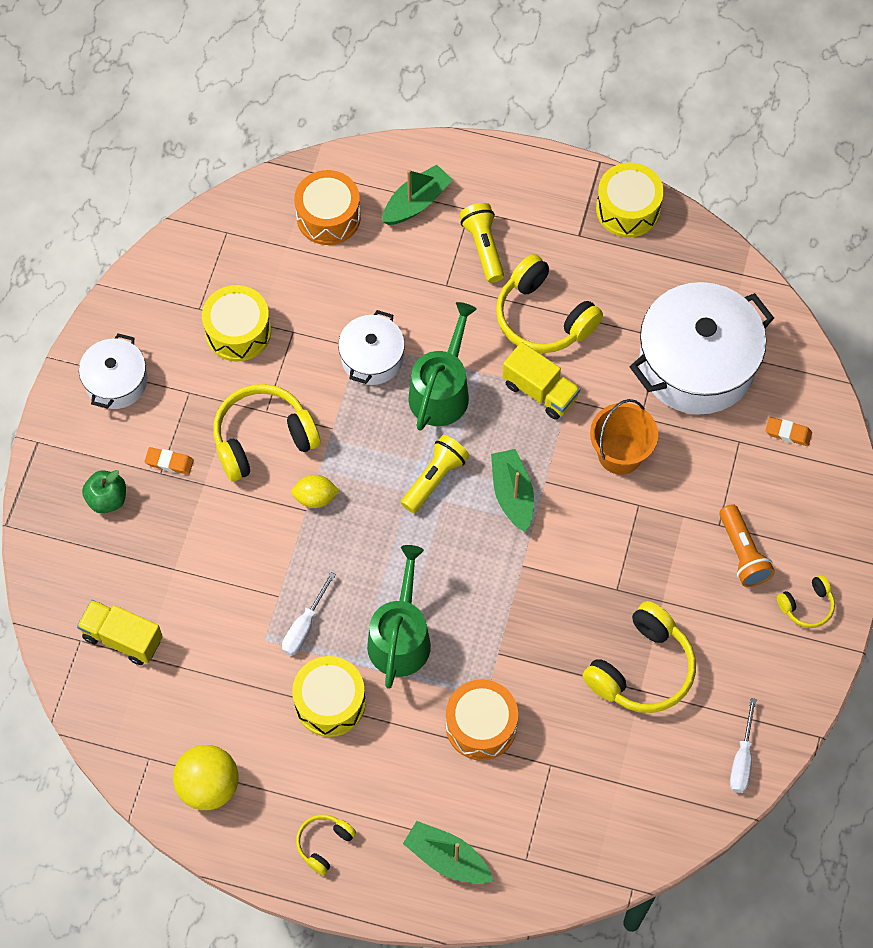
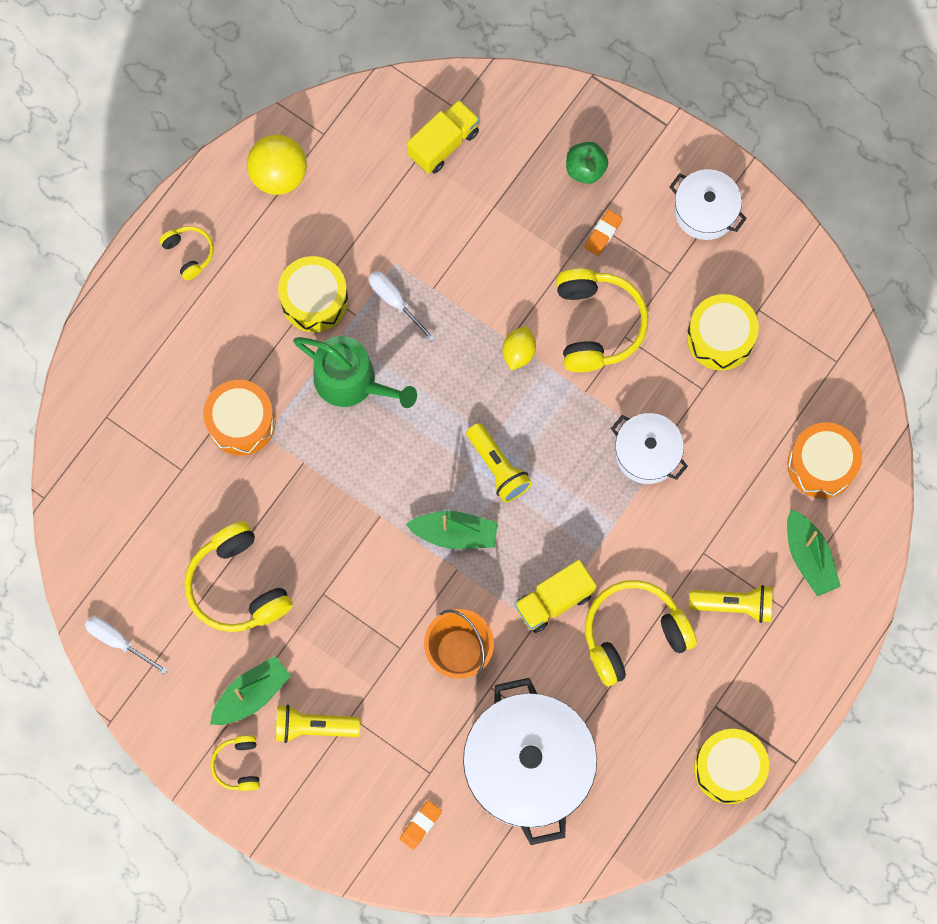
camera: 110 degrees right, 10 degrees up
green boat [403,821,493,884] -> green boat moved to [210,656,291,725]
green watering can [408,302,477,430] -> none
orange flashlight [719,504,775,587] -> yellow flashlight [276,704,360,743]

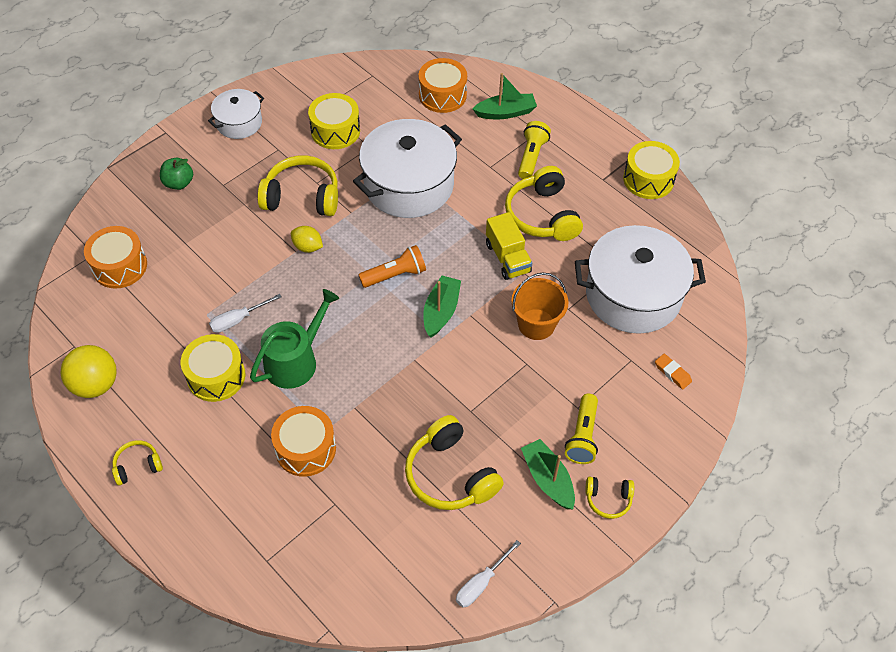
camera: 80 degrees left, 20 degrees down
yellow headphones [184,521,293,632] -> yellow headphones turned 75 degrees clockwise [405,415,504,510]
yellow truck [407,99,480,174] -> orange drum [84,226,147,289]
yellow flashlight [466,423,532,502] -> orange flashlight [359,245,426,288]
orange eraser [585,210,622,256] -> none
white pot [611,413,688,484] -> white pot [353,119,462,218], size x1.87

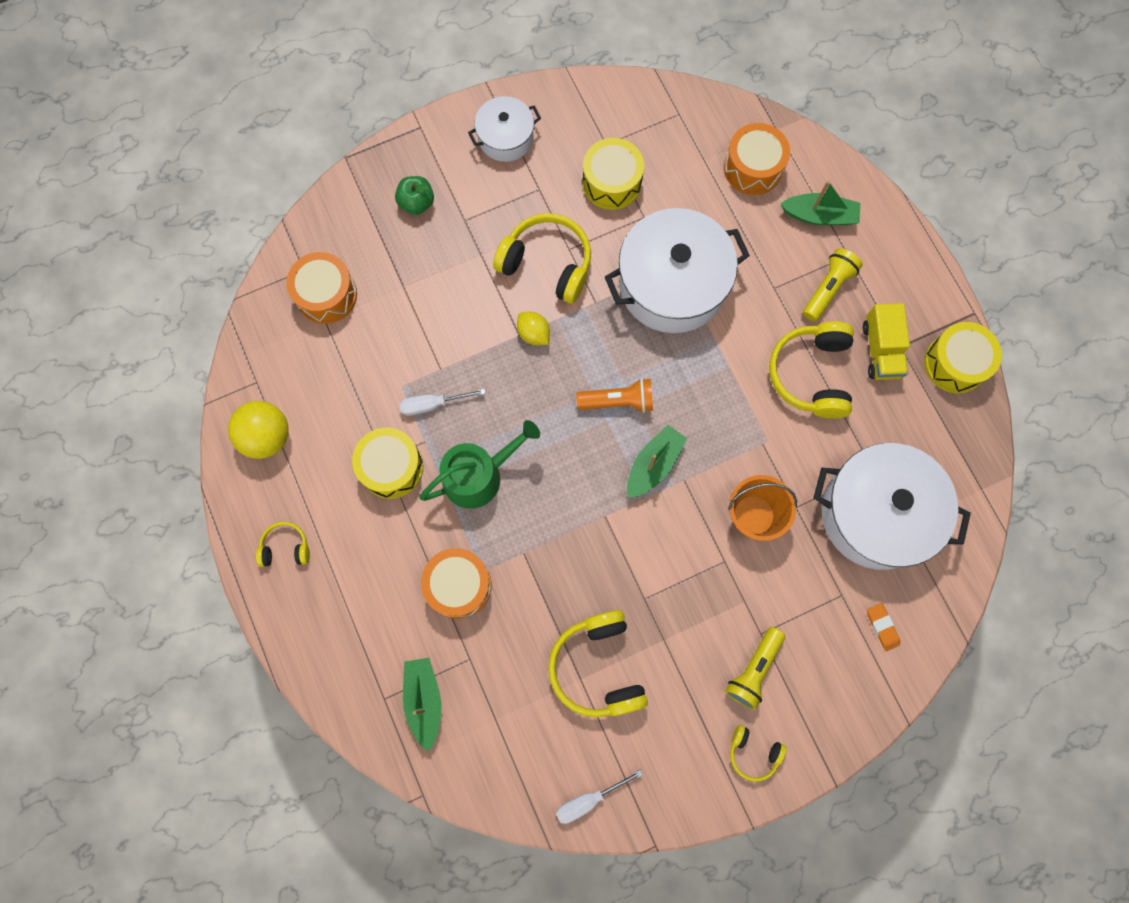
camera: 20 degrees right, 20 degrees up
yellow truck [486,212,532,280] -> yellow truck moved to [863,303,910,380]
green boat [521,439,575,509] -> green boat moved to [403,658,442,751]

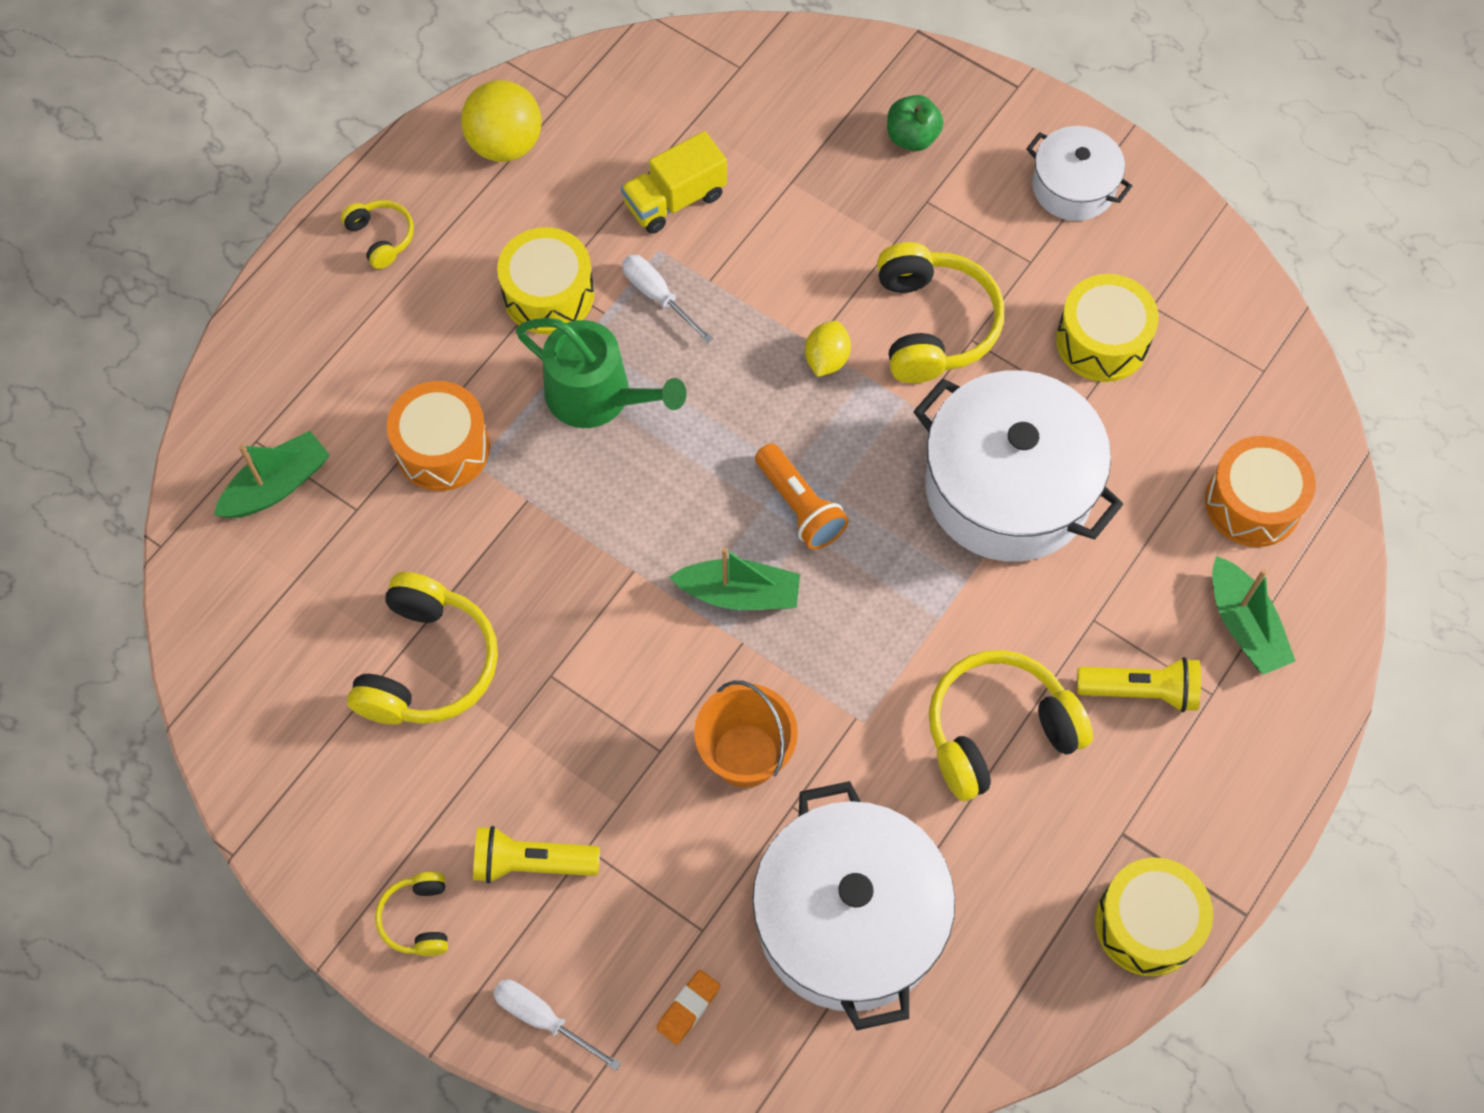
camera: 60 degrees right, 10 degrees down
orange drum [286,252,357,324] -> none
yellow headphones [548,610,648,718] -> yellow headphones turned 150 degrees clockwise [347,572,498,724]
white screwdriver [556,770,643,824] -> white screwdriver moved to [493,979,621,1071]
yellow truck [863,303,910,380] -> yellow truck moved to [621,131,727,234]

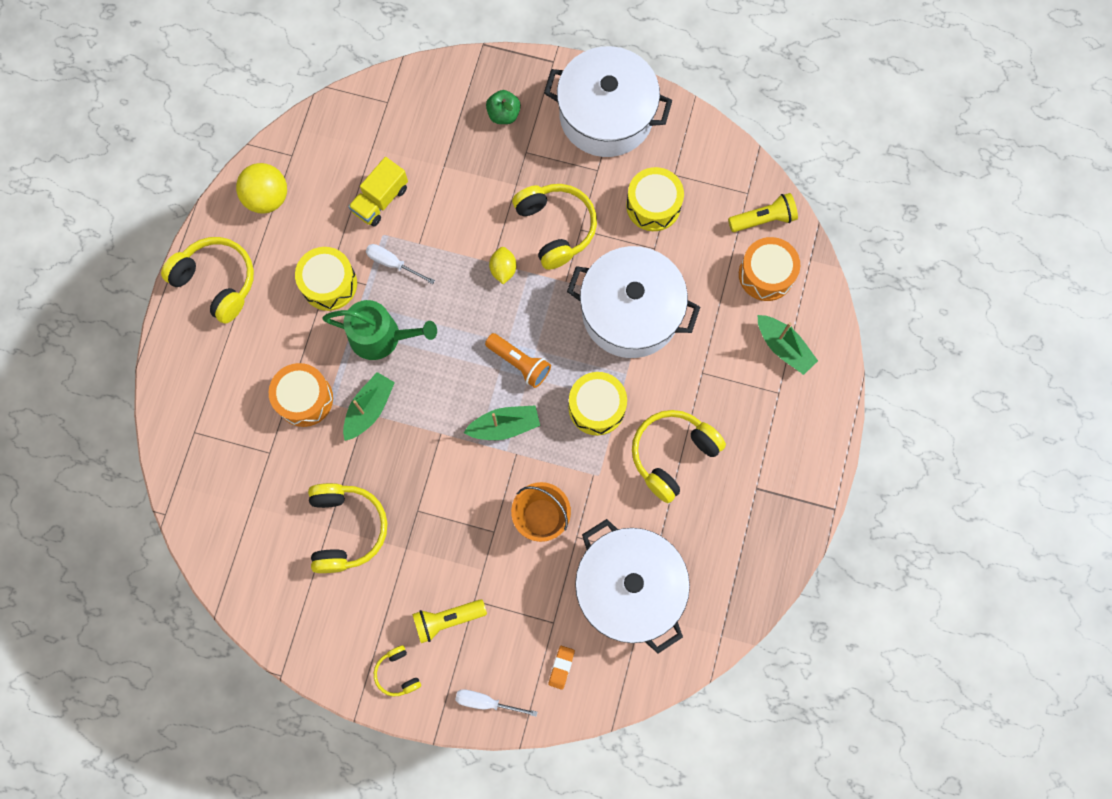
camera: 20 degrees left, 10 degrees up
green boat [214,431,330,518] -> green boat moved to [343,372,395,441]
yellow headphones [341,200,414,269] -> yellow headphones [161,237,254,324], size x1.93
white pot [1026,126,1132,221] -> white pot [544,46,672,157], size x1.87
yellow flashlight [1077,657,1201,712] -> yellow flashlight moved to [728,193,798,232]
yellow drum [1095,858,1213,976] -> yellow drum moved to [568,372,627,435]

